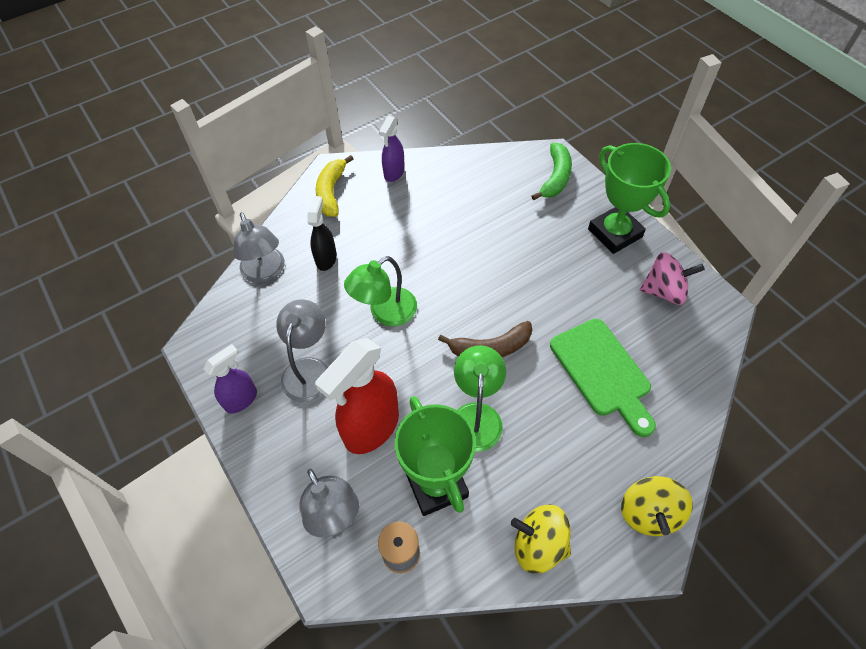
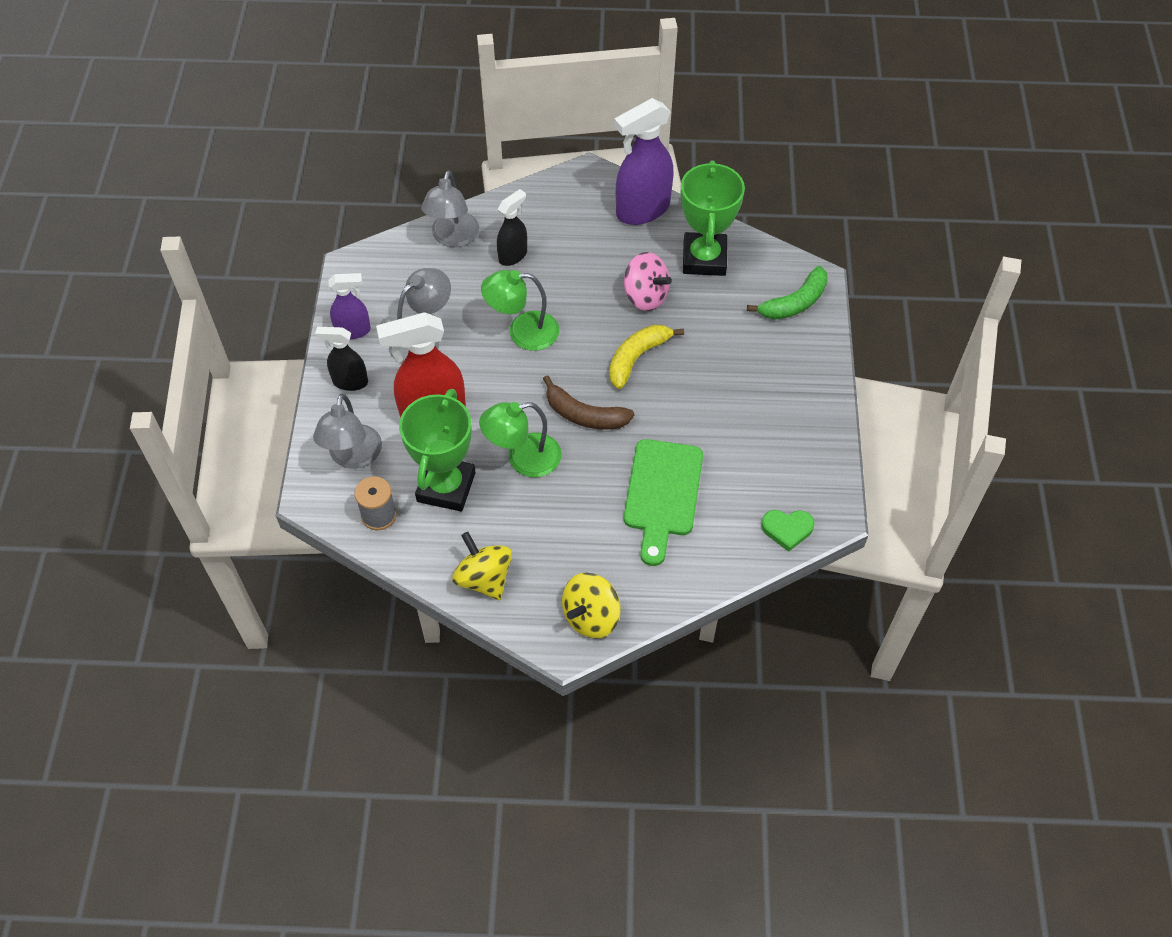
camera: 35 degrees right, 0 degrees up
yellow banana [316,155,353,217] -> yellow banana moved to [609,325,684,389]
purple spray bottle [379,115,405,182] -> purple spray bottle [614,98,674,225], size x1.78
green lamp [454,345,506,452] -> green lamp turned 150 degrees counterclockwise [479,402,562,477]
green trophy [588,143,671,254] -> green trophy moved to [681,160,745,276]
pink spinning top [640,252,705,305] -> pink spinning top moved to [624,252,672,311]
none -> black spray bottle [315,327,368,391]
none -> green heart [761,510,815,552]

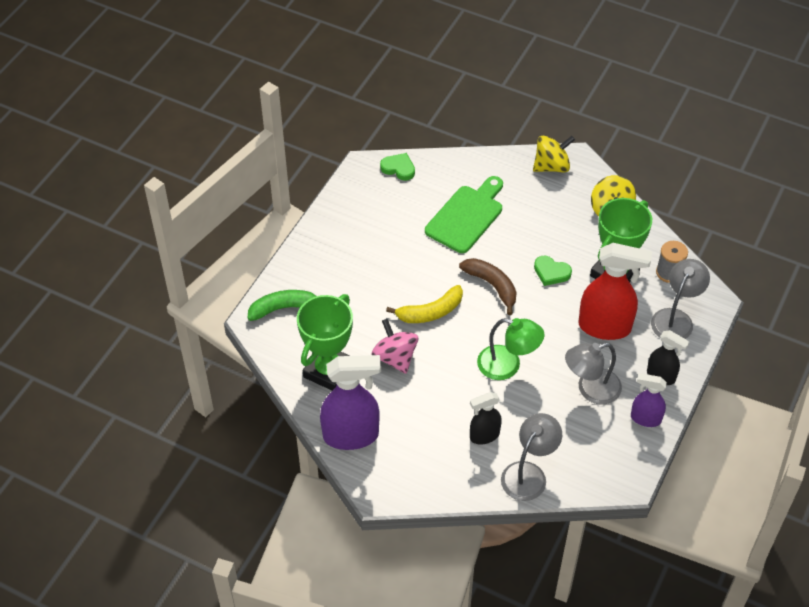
camera: 155 degrees left, 5 degrees down
green lamp [479,402,562,477] -> green heart [534,256,572,286]

